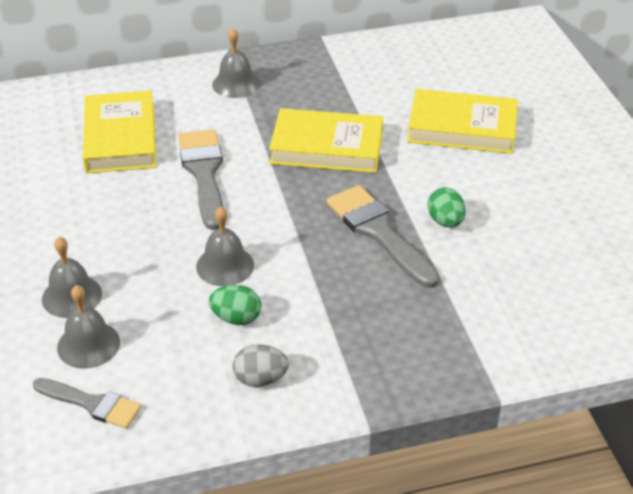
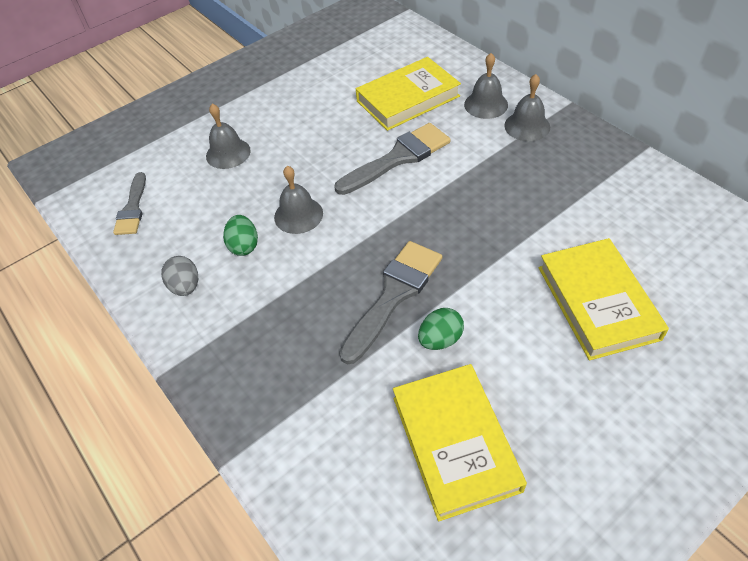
camera: 70 degrees right, 10 degrees up
grey bell [57,285,120,369] -> grey bell moved to [464,53,508,119]
yellow book [269,108,383,173] -> yellow book moved to [393,364,527,521]

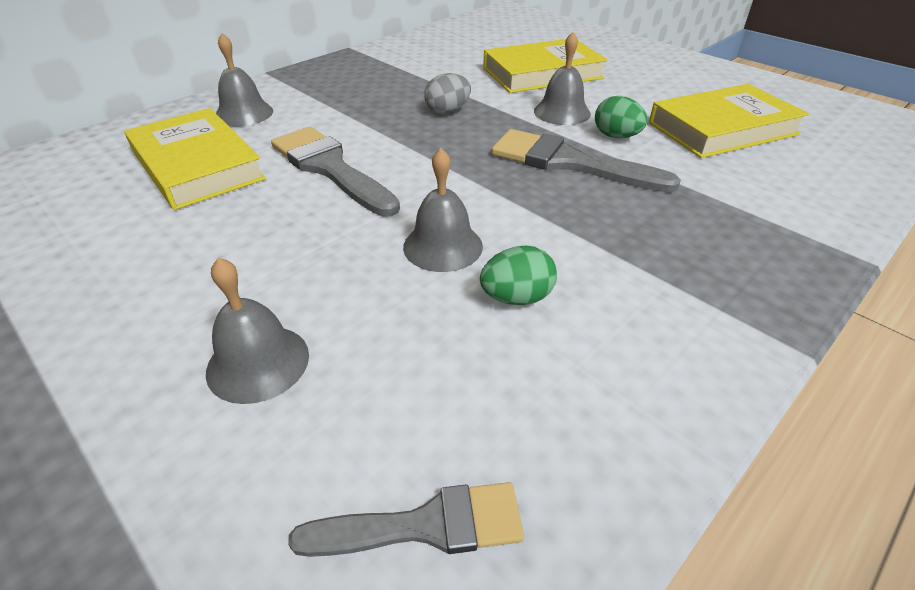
camera: 100 degrees left, 10 degrees down
grey egg [161,256,198,296] -> grey egg moved to [424,73,471,114]
grey bell [504,74,550,141] -> grey bell moved to [534,32,591,125]

